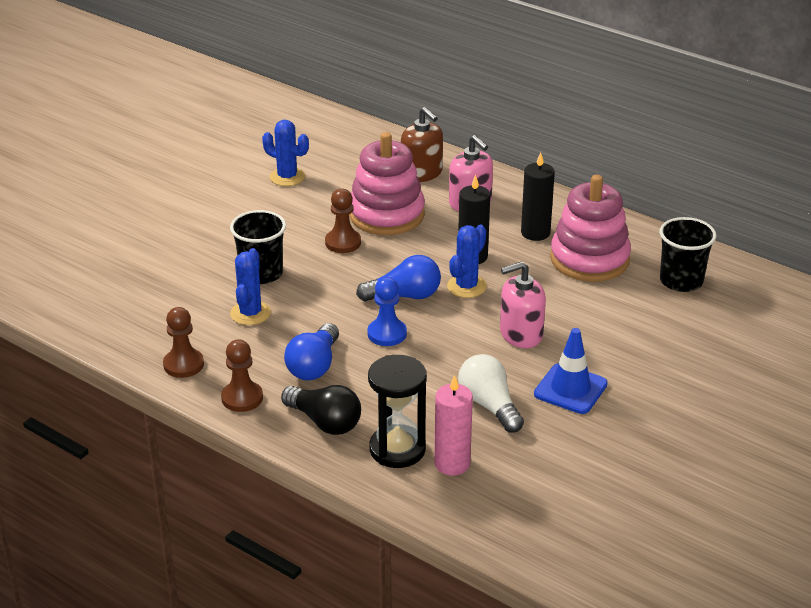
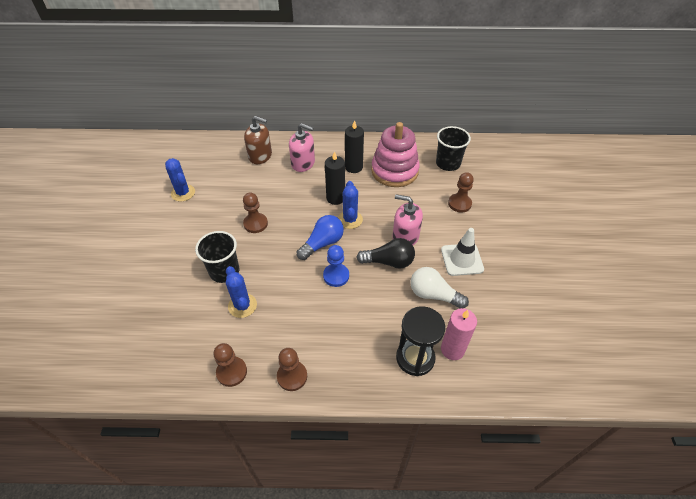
camera: 35 degrees left, 15 degrees up
blue cactus [262,120,309,186] -> blue cactus turned 60 degrees clockwise [165,158,195,201]
black light bulb [281,385,361,435] -> black light bulb moved to [356,238,415,269]
blue light bulb [284,323,339,381] -> none
pink stacking toy [349,132,425,235] -> none
pink soap dispenser [500,261,546,348] -> pink soap dispenser turned 75 degrees clockwise [393,194,423,245]
blue traffic cone [534,328,608,414] -> white traffic cone [441,228,484,276]
none -> brown pawn [448,172,474,213]

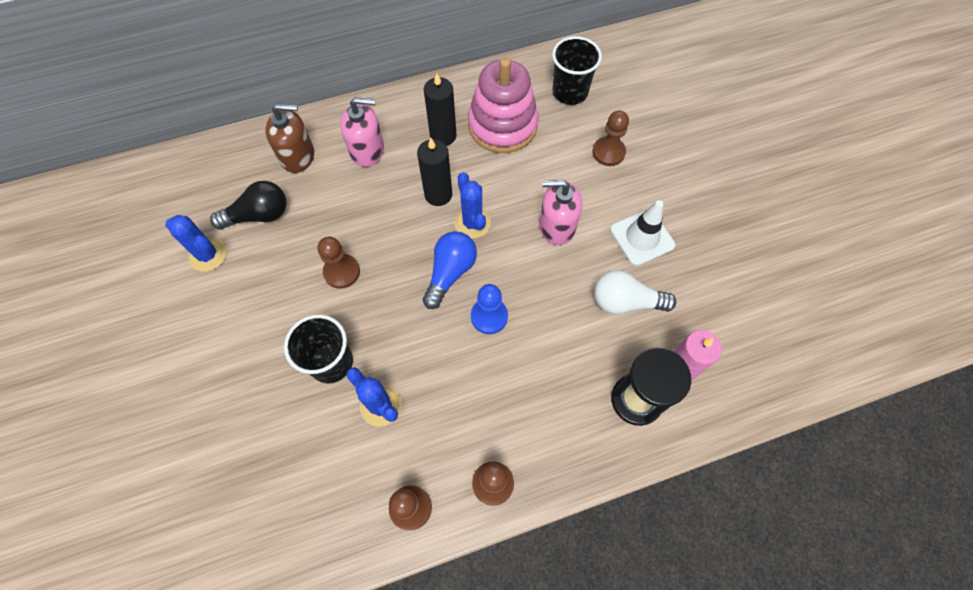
camera: 20 degrees left, 15 degrees up
black light bulb [356,238,415,269] -> black light bulb moved to [210,181,287,230]

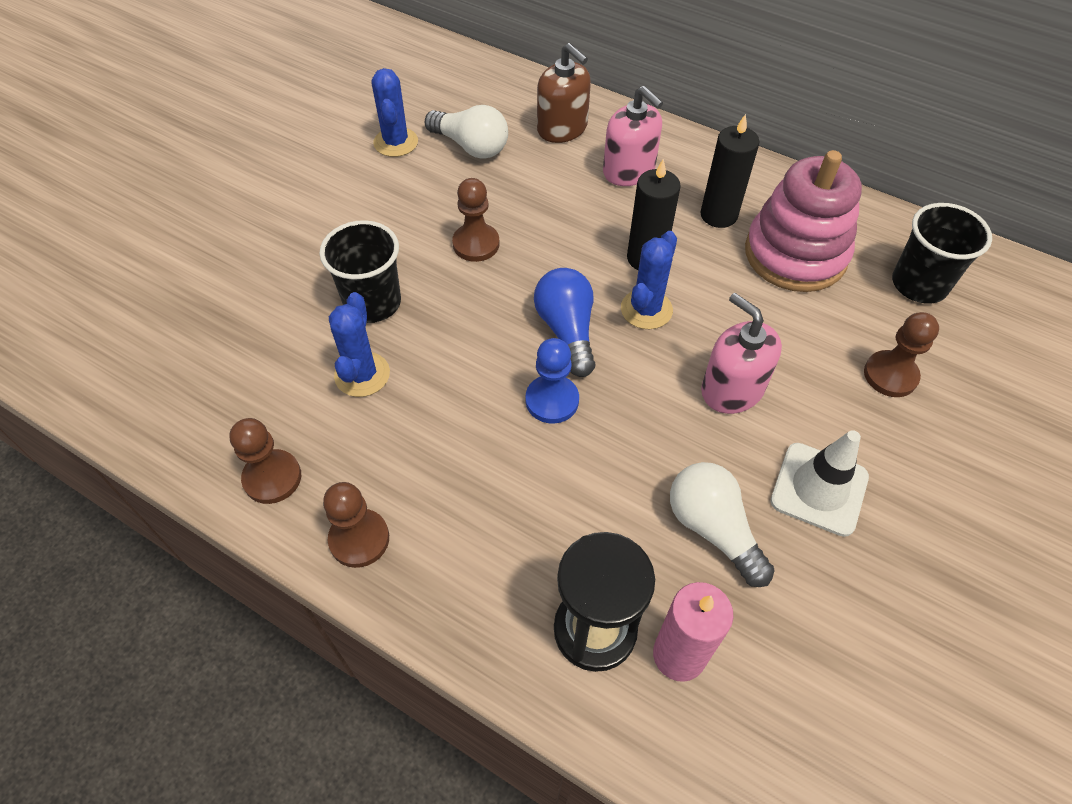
camera: 50 degrees right, 10 degrees down
black light bulb [210,181,287,230] -> white light bulb [425,105,508,159]
blue light bulb [423,231,477,309] -> blue light bulb turned 90 degrees counterclockwise [534,268,595,377]

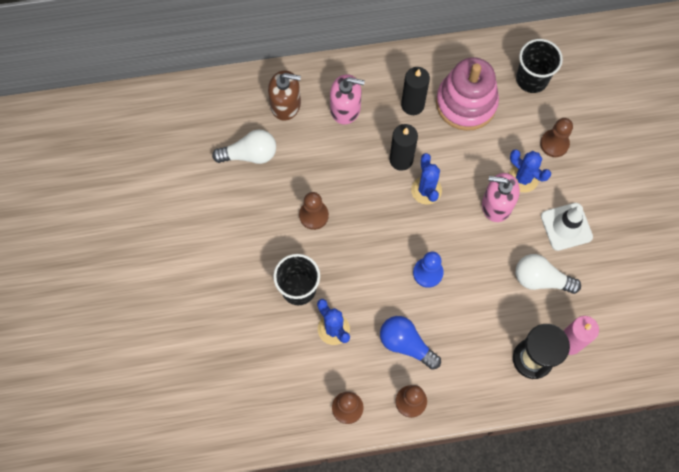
camera: 40 degrees left, 15 degrees up
blue cactus [372,68,418,157] -> blue cactus moved to [509,149,551,192]
blue light bulb [534,268,595,377] -> blue light bulb moved to [380,316,441,370]

